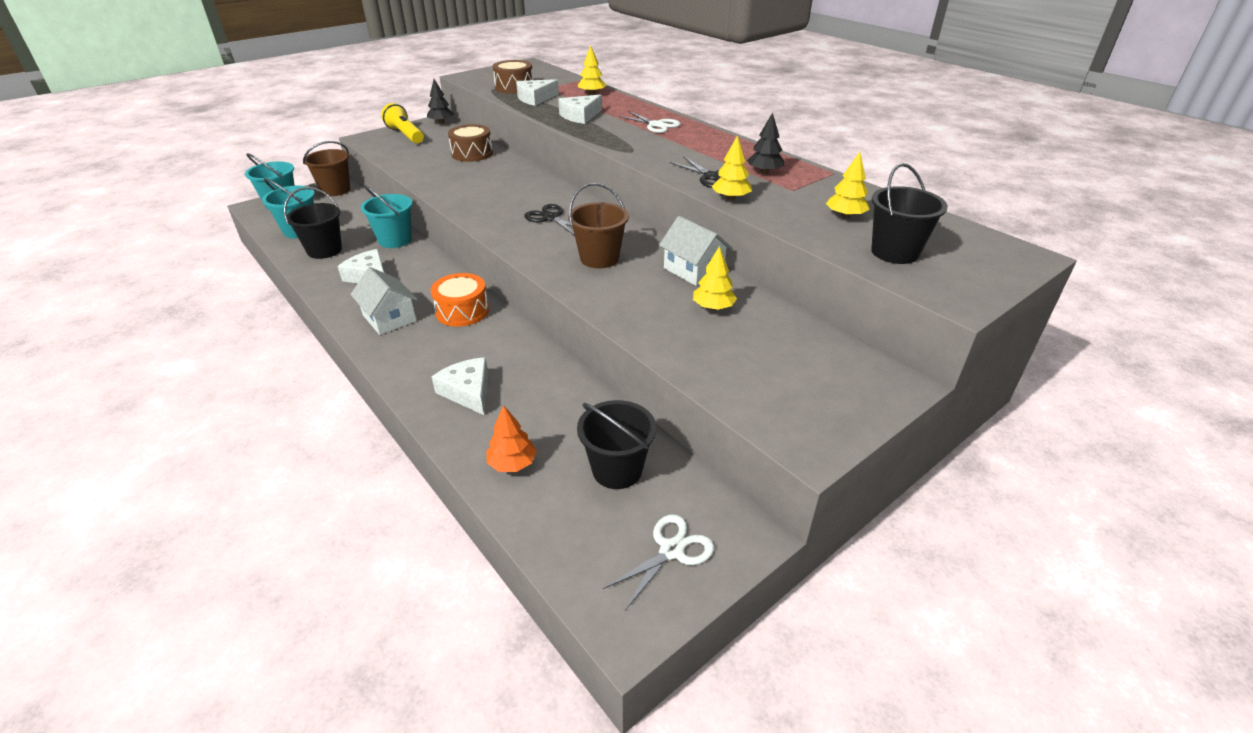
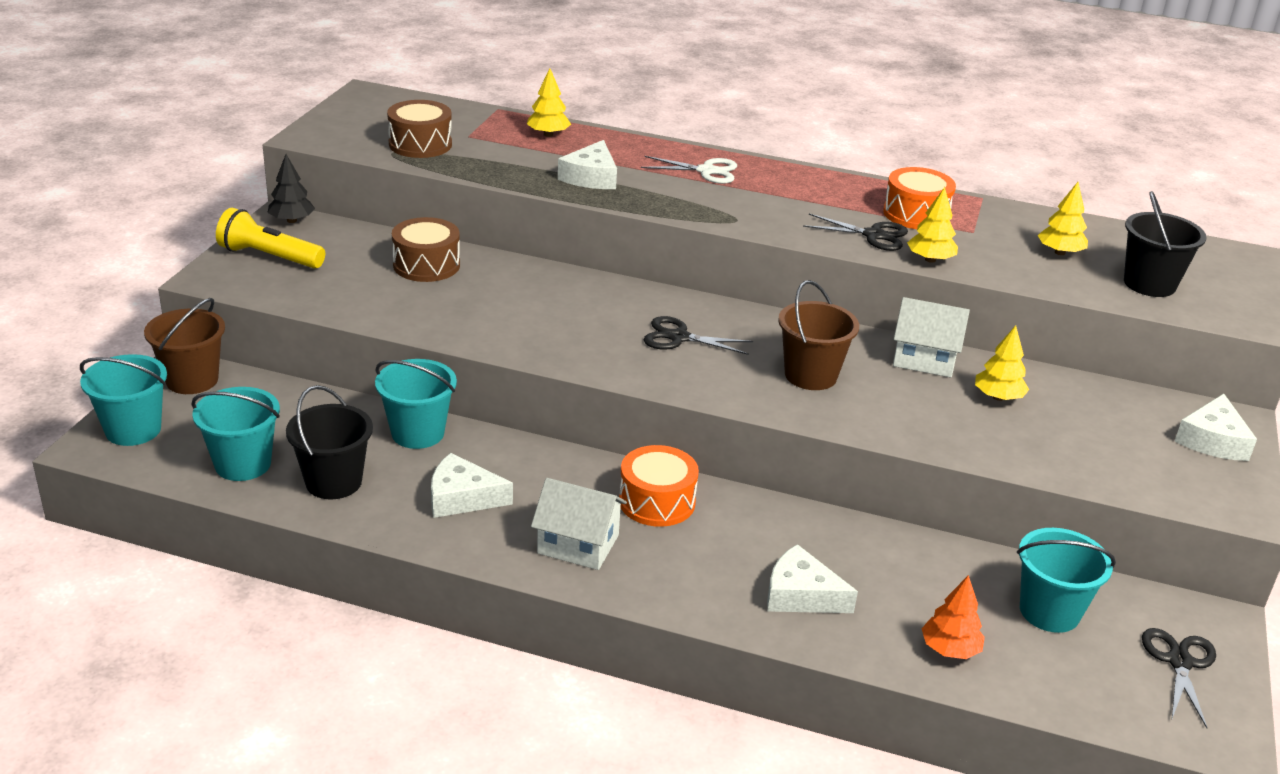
camera: 35 degrees left, 5 degrees down
white cheese [516,79,559,106] -> white cheese moved to [1175,394,1257,461]
black bucket [577,400,656,489] -> turquoise bucket [1017,528,1116,633]
white scissors [603,514,714,610] -> black scissors [1142,628,1216,728]
black tree [747,112,784,174] -> orange drum [883,167,956,229]

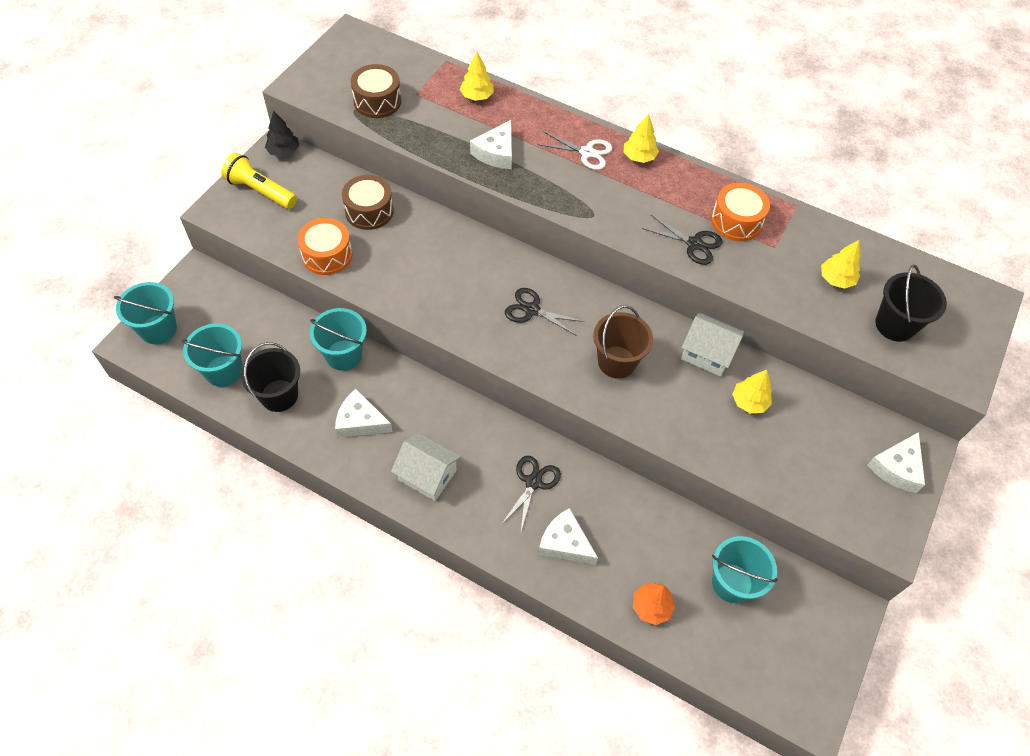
camera: 10 degrees right, 25 degrees up
brown bucket [144,298,225,394] -> none
orange drum [619,445,699,527] -> orange drum moved to [297,218,352,275]
yellow tree [907,187,958,263] -> yellow tree moved to [624,114,659,163]
black scissors [1142,628,1216,728] -> black scissors moved to [501,456,561,531]

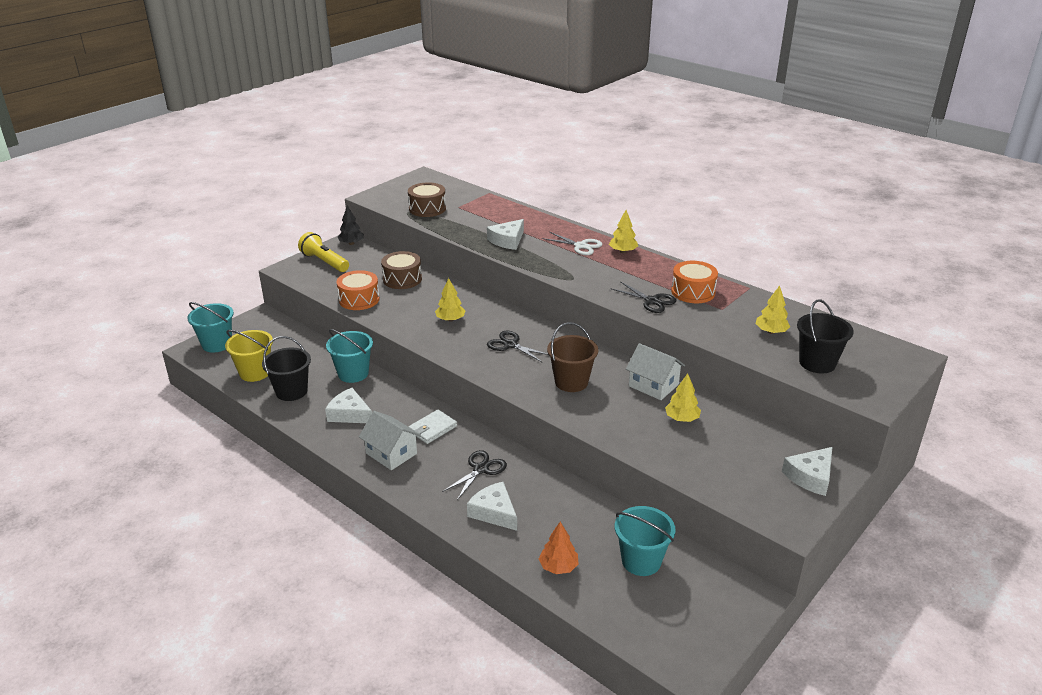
camera: 15 degrees right, 25 degrees down
turquoise bucket [182,324,242,387] -> yellow bucket [225,330,273,382]
yellow tree [460,52,494,101] -> yellow tree moved to [435,278,466,322]
none -> white wallet [408,410,457,444]

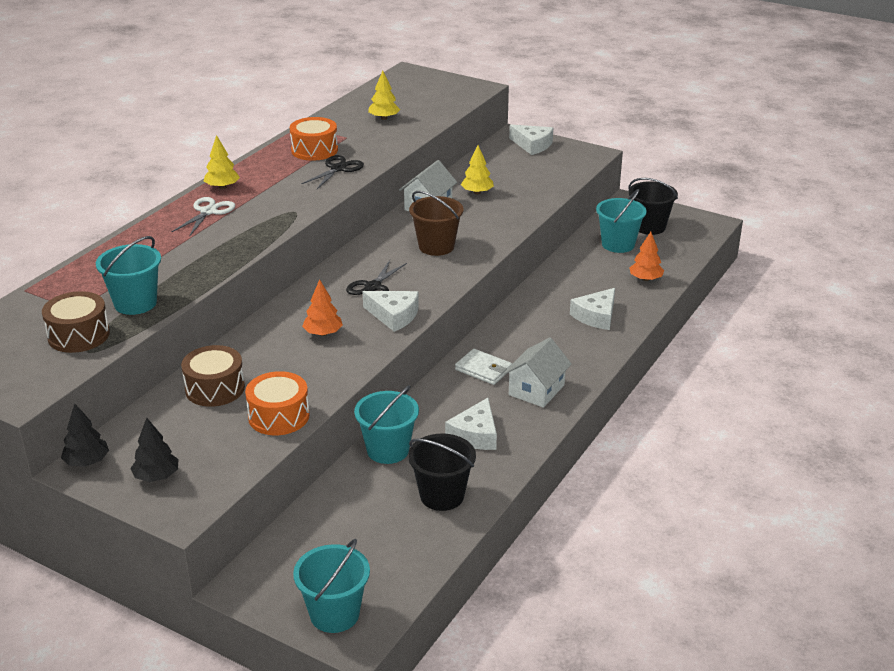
camera: 100 degrees left, 0 degrees up
yellow bucket [225,330,273,382] -> none
yellow flashlight [298,232,349,272] -> black tree [130,418,179,482]
yellow tree [435,278,466,322] -> orange tree [302,279,343,336]
black scissors [442,450,507,500] -> none
white cheese [487,219,524,250] -> white cheese moved to [362,291,419,332]
black bucket [797,299,854,374] -> black bucket moved to [628,178,678,235]
none -> turquoise bucket [96,236,161,315]

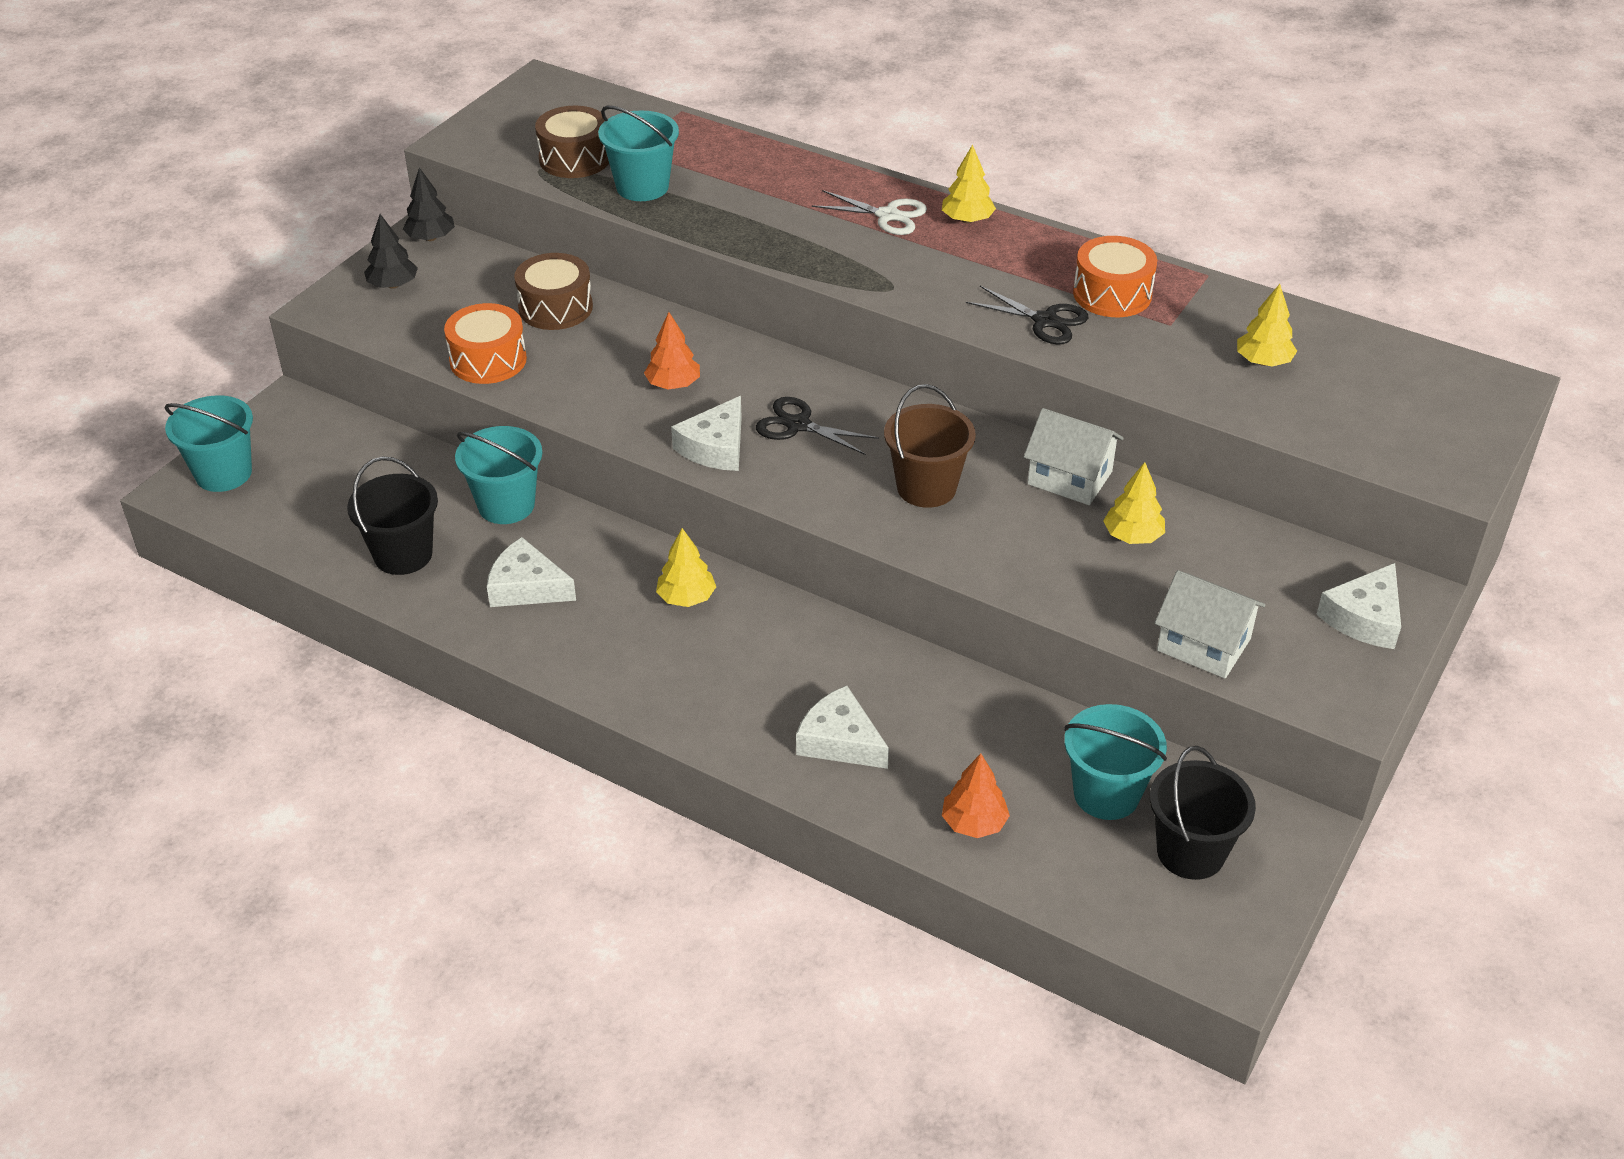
camera: 90 degrees right, 10 degrees up
white wallet [455,349,512,385] -> yellow tree [656,528,716,607]
white house [503,337,572,408] -> white house moved to [1155,570,1266,678]

